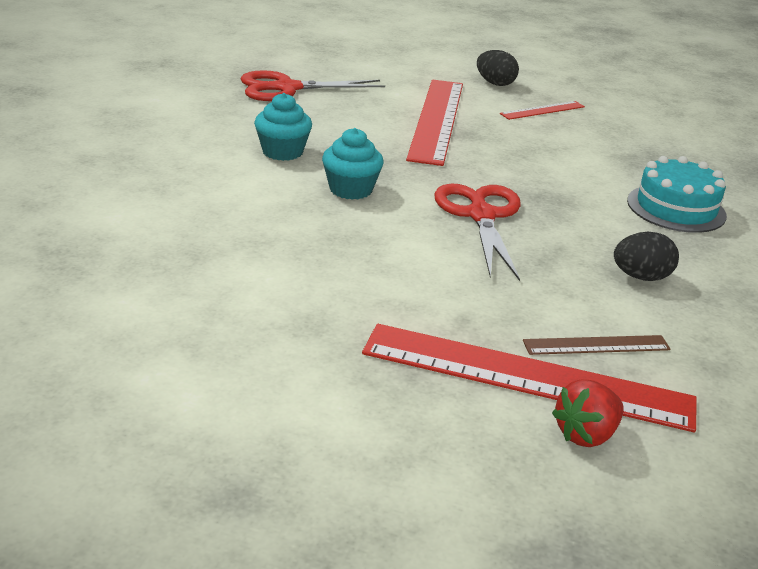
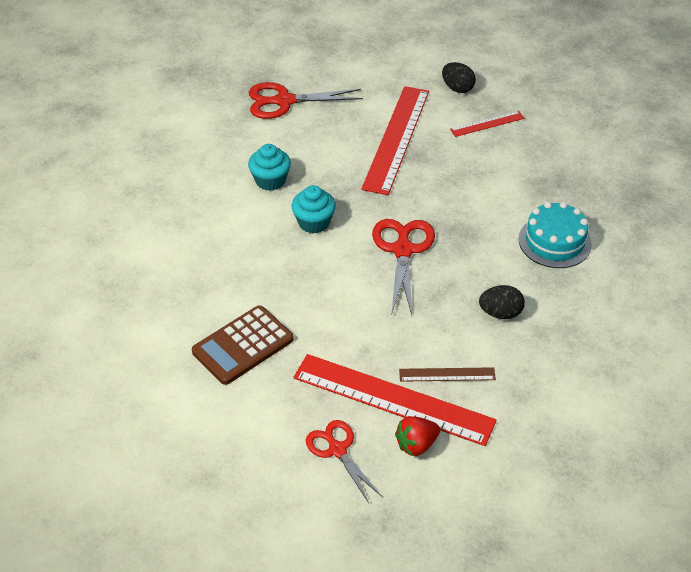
camera: 10 degrees right, 15 degrees up
none -> brown calculator [192,305,294,385]
none -> red scissors [306,420,382,503]

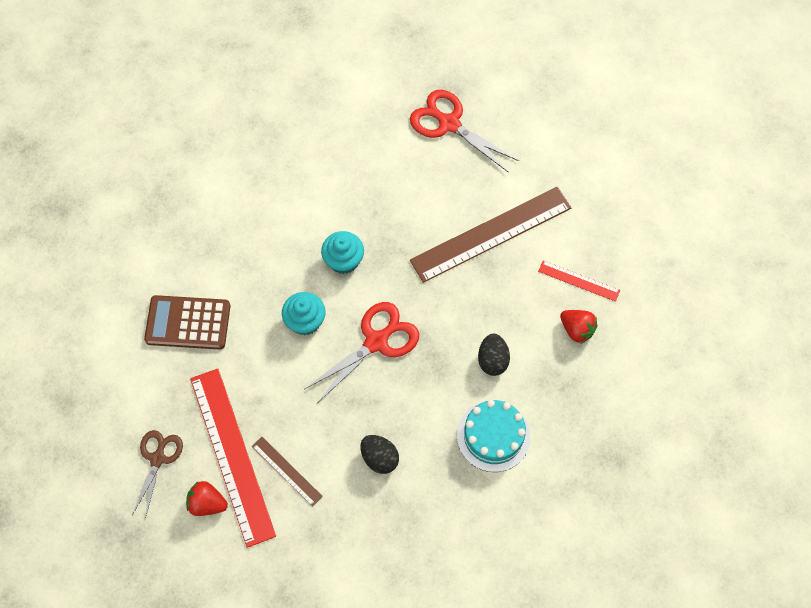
camera: 45 degrees right, 20 degrees up
turquoise cupcake [248,144,291,191] -> turquoise cupcake moved to [282,292,326,335]
red scissors [306,420,382,503] -> brown scissors [132,430,183,519]
red ruler [361,86,429,195] -> brown ruler [410,187,571,283]
black egg [442,62,476,93] -> black egg moved to [478,334,510,376]
none -> red strawberry [560,310,597,344]

